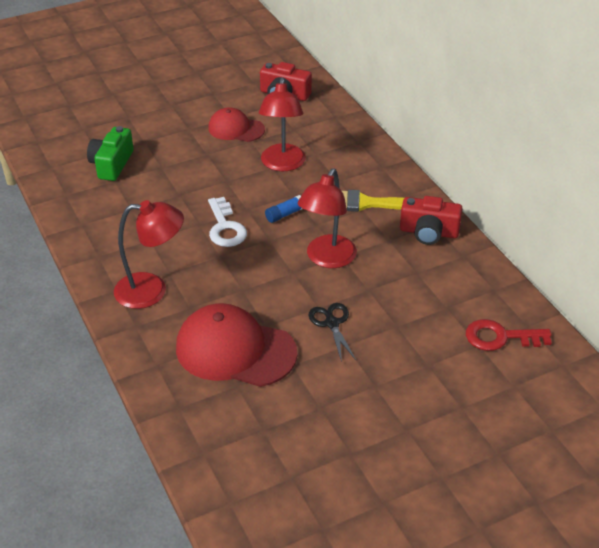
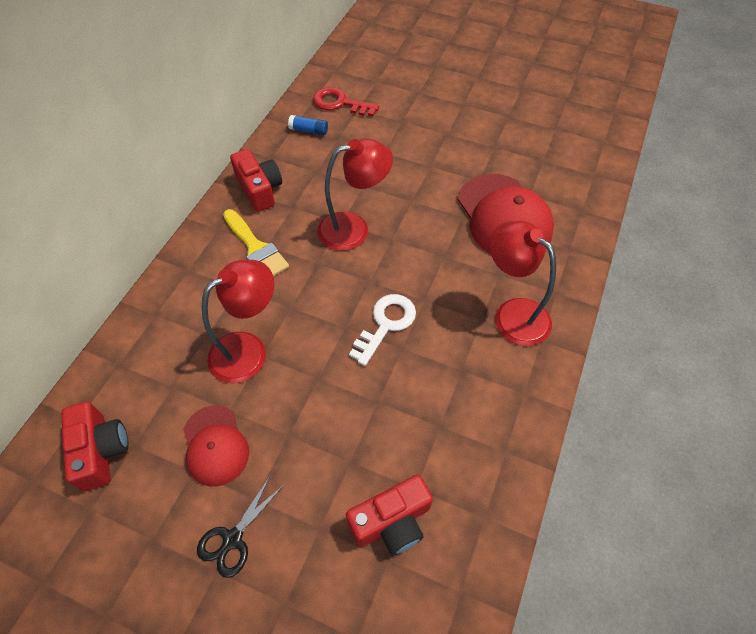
camera: 130 degrees left, 15 degrees up
green camera [87,126,133,181] -> red camera [346,475,433,556]
blue glue stick [265,195,303,223] -> blue glue stick moved to [288,115,328,135]
black scissors [308,303,356,362] -> black scissors moved to [197,476,284,578]
red key [466,319,552,351] -> red key turned 150 degrees clockwise [313,87,379,117]

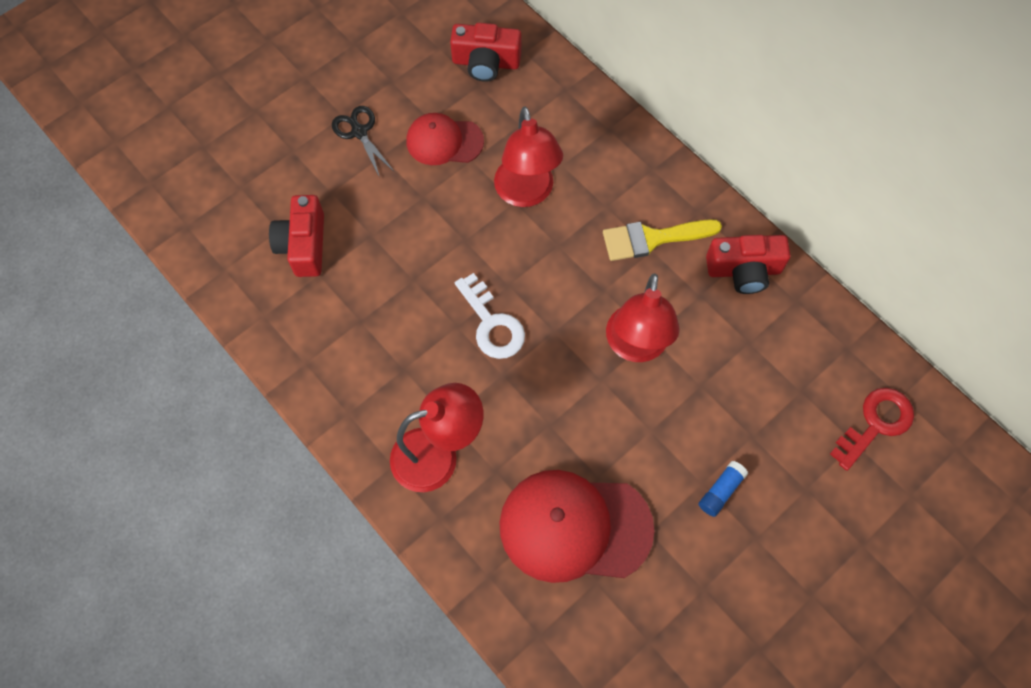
camera: 115 degrees right, 10 degrees up
blue glue stick [288,115,328,135] -> blue glue stick moved to [699,461,748,517]

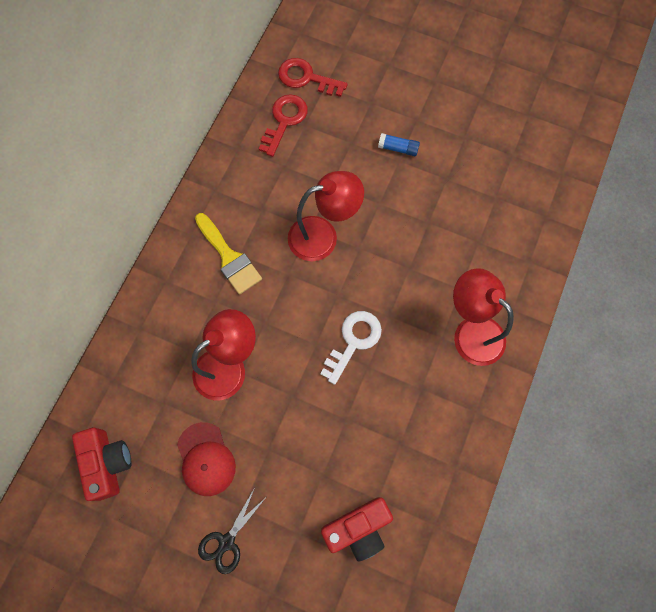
camera: 115 degrees left, 5 degrees up
red cap [499,470,655,583] -> none
red camera [706,235,791,294] -> none
none -> red key [259,94,308,157]

